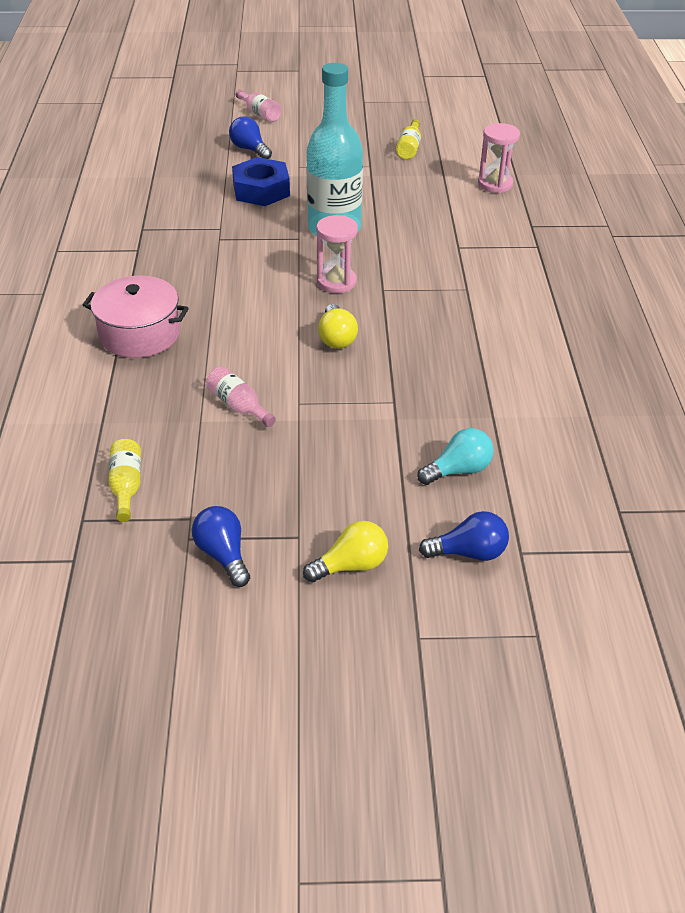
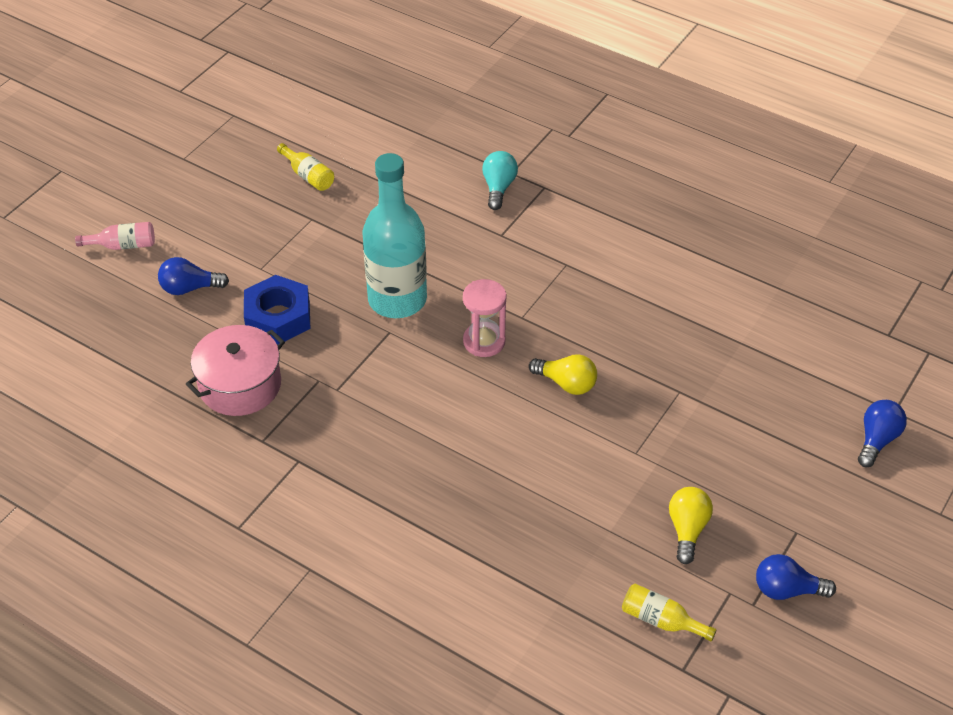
camera: 55 degrees left, 5 degrees up
pink pot [83,276,189,358] -> pink pot moved to [186,325,285,416]
pink bottle [206,366,276,427] -> none
yellow light bulb [303,521,388,583] -> yellow light bulb moved to [669,487,713,564]
turquoise light bulb [417,428,494,485] -> turquoise light bulb moved to [482,151,518,210]
pink hourglass [478,123,520,193] -> none

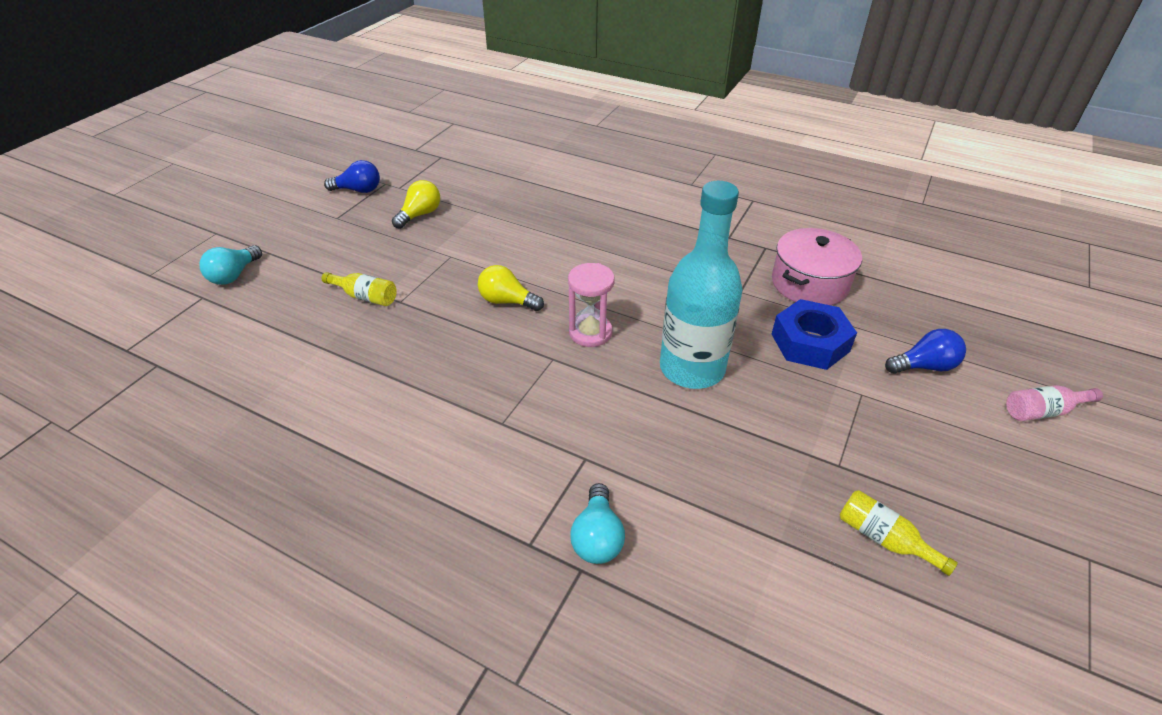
camera: 175 degrees right, 5 degrees down
yellow bottle [622,584,717,641] -> yellow bottle moved to [322,272,397,306]
yellow light bulb [669,487,713,564] -> yellow light bulb turned 150 degrees counterclockwise [392,180,440,229]
blue light bulb [858,400,907,467] -> turquoise light bulb [199,245,262,285]

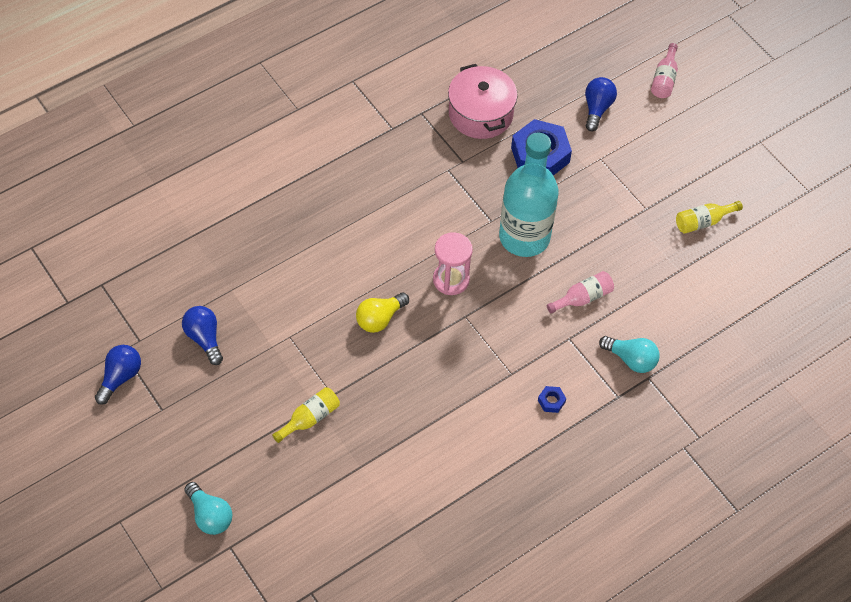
camera: 65 degrees left, 15 degrees up
yellow light bulb [392,180,440,229] -> blue light bulb [182,306,223,365]
none -> blue nut [538,386,566,413]
none -> pink bottle [547,271,614,313]

